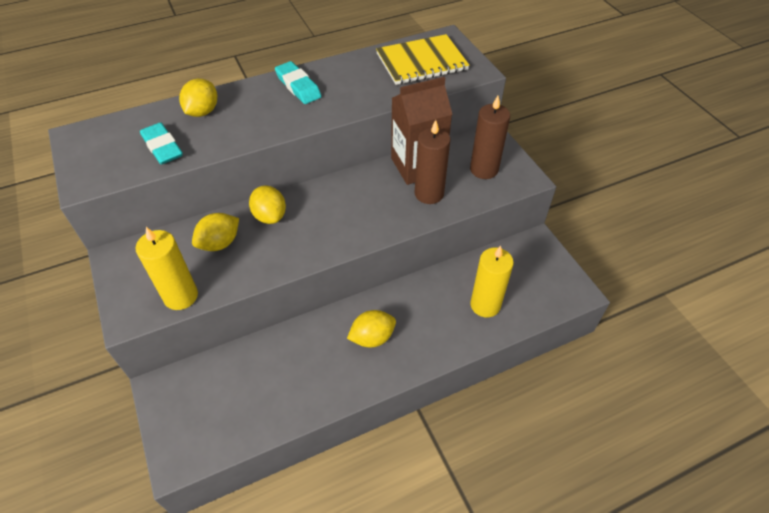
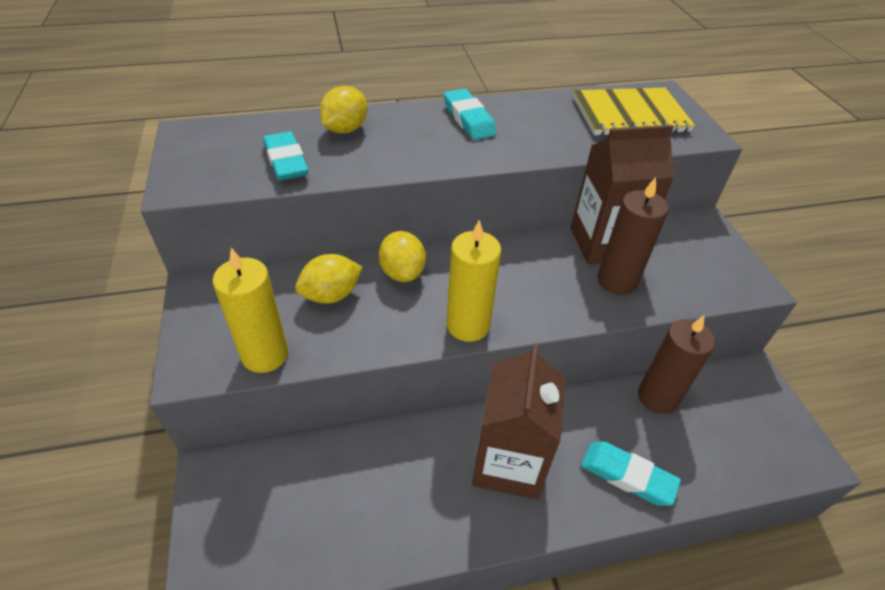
camera: 10 degrees right, 5 degrees down
yellow lemon [347,310,396,347] -> brown carton [472,343,565,500]
brown candle [470,96,510,179] -> brown candle moved to [638,316,715,414]
yellow candle [470,245,514,317] -> yellow candle moved to [447,220,501,342]
none -> turquoise eraser [581,441,681,506]

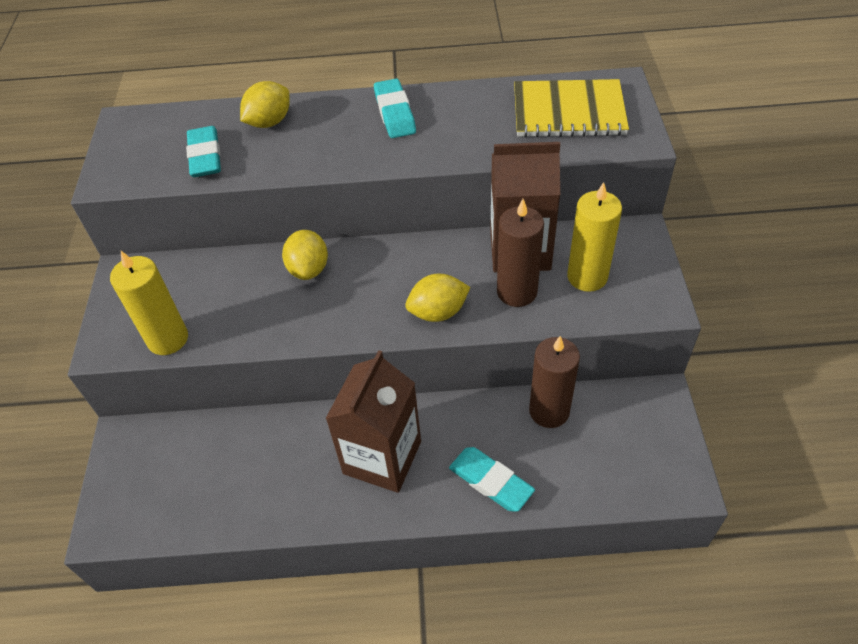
camera: 15 degrees right, 5 degrees up
yellow lemon [295,254,363,304] -> yellow lemon moved to [405,274,471,322]
yellow candle [447,220,501,342] -> yellow candle moved to [567,182,622,292]

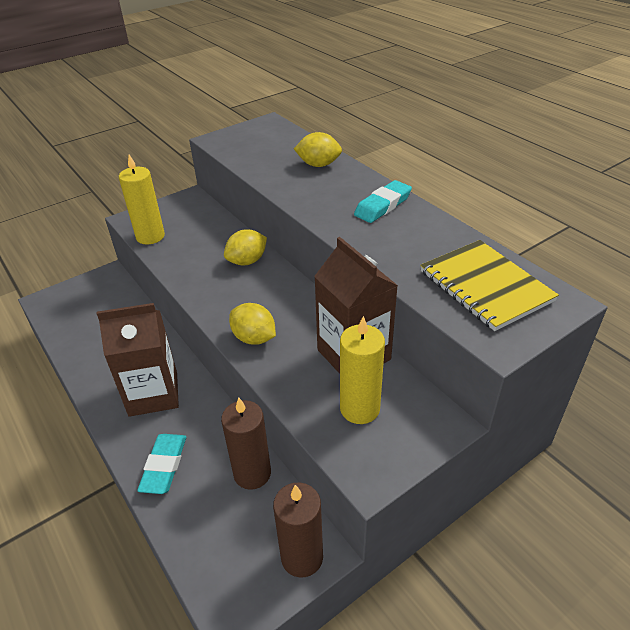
camera: 55 degrees right, 10 degrees down
turquoise eraser [186,126,221,177] -> none
brown candle [497,199,544,307] -> brown candle moved to [273,483,323,578]

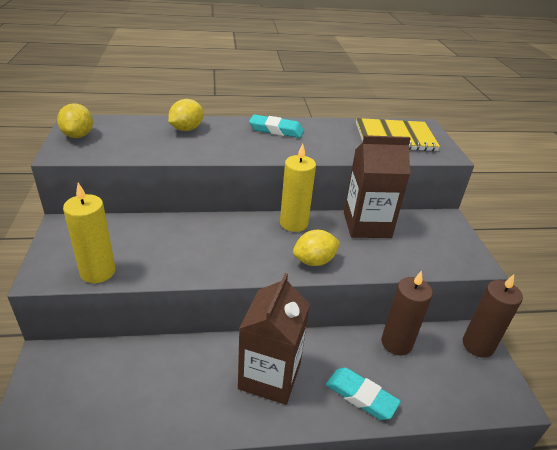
camera: 65 degrees left, 5 degrees down
yellow lemon [224,229,267,266] -> yellow lemon moved to [57,103,93,138]
yellow candle [340,316,385,424] -> yellow candle moved to [280,143,316,232]
turquoise eraser [354,180,412,223] -> turquoise eraser turned 60 degrees counterclockwise [249,114,304,138]

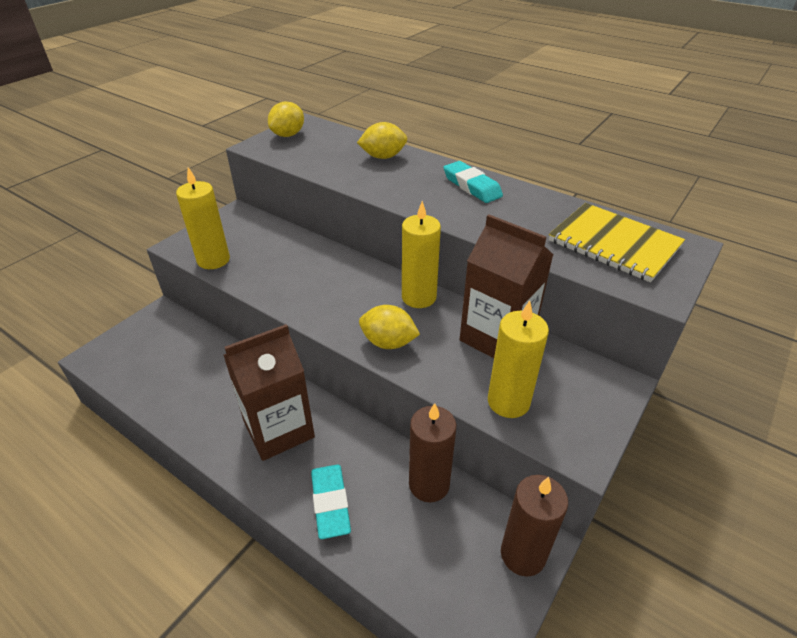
camera: 45 degrees right, 5 degrees up
none -> yellow candle [488,301,549,418]

